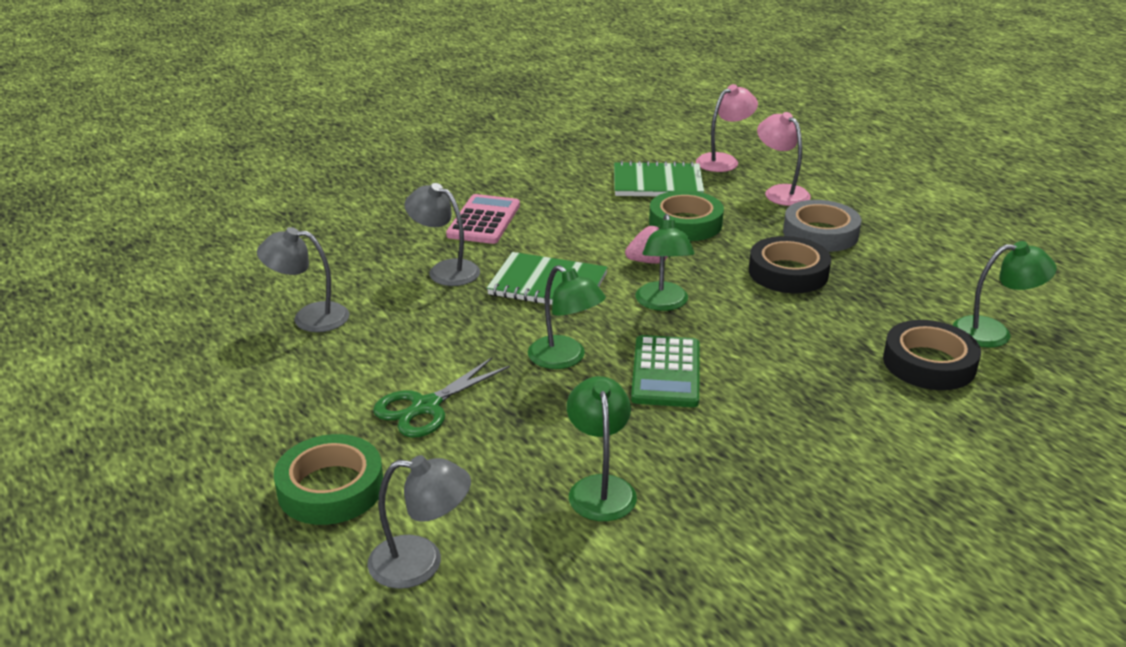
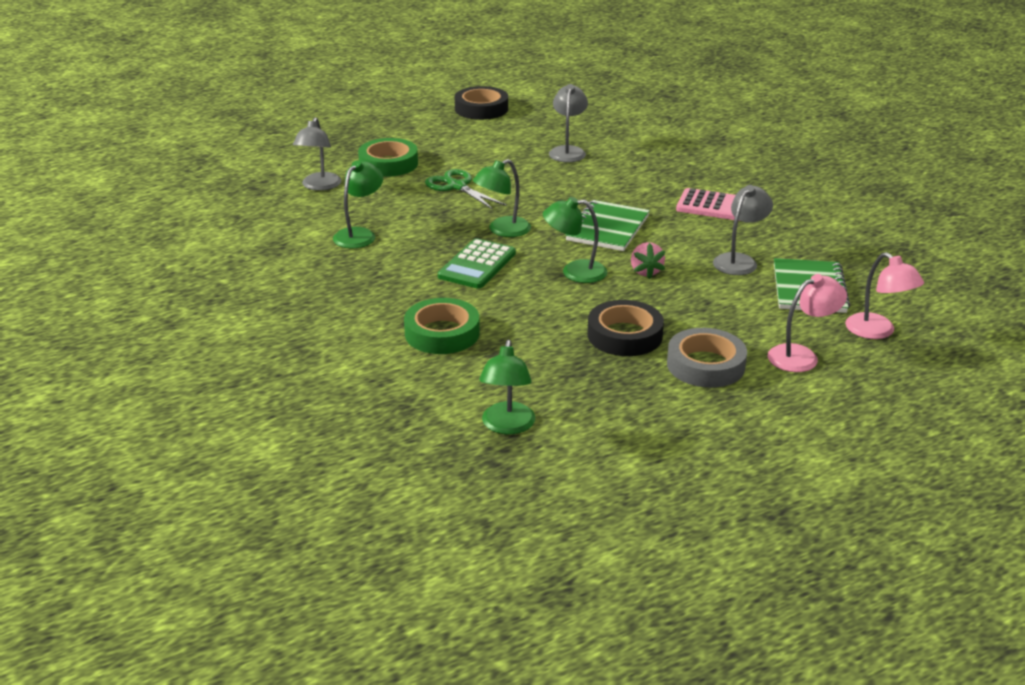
camera: 95 degrees right, 0 degrees up
grey lamp [404,183,480,286] -> grey lamp moved to [713,185,773,275]
green lamp [567,376,637,521] -> green lamp turned 60 degrees counterclockwise [333,160,383,249]
green calculator [631,335,699,407] -> green calculator turned 75 degrees counterclockwise [438,238,516,289]
green tape [649,190,724,241] -> green tape moved to [404,298,480,354]
black tape [883,320,981,390] -> black tape moved to [455,86,508,120]

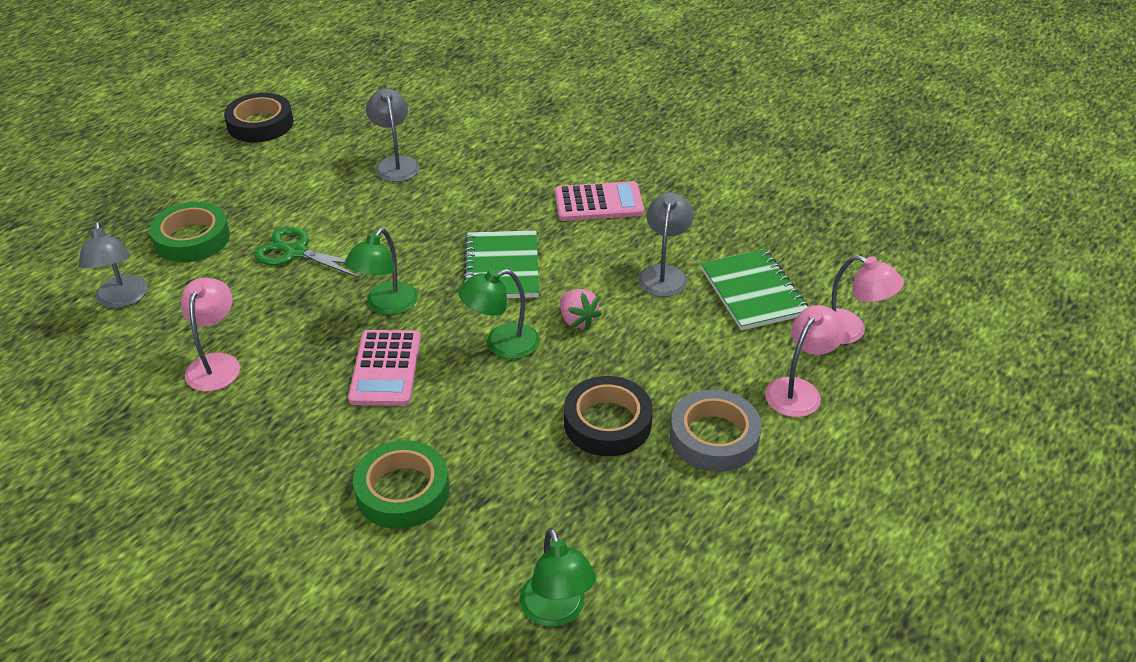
camera: 25 degrees left, 10 degrees up
green lamp [333,160,383,249] -> pink lamp [181,278,240,392]
green calculator [438,238,516,289] -> pink calculator [348,330,421,406]

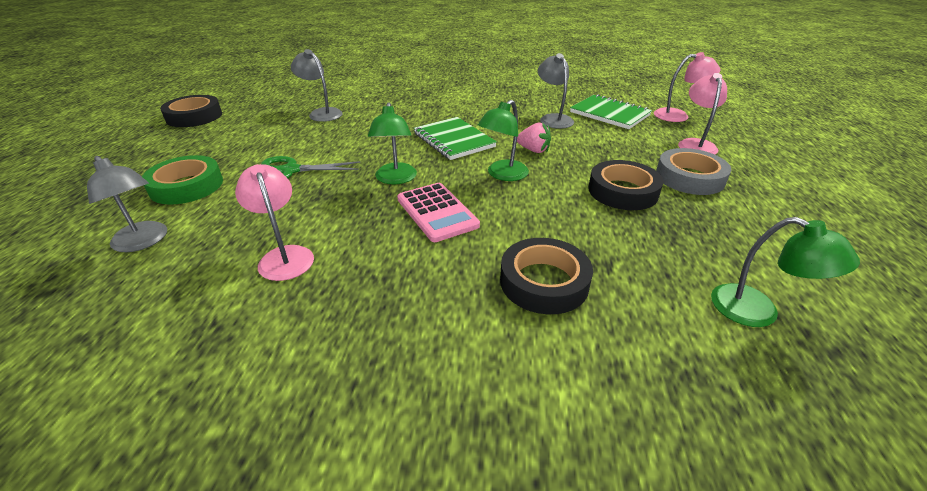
camera: 30 degrees left, 5 degrees down
green tape [353,440,449,529] -> black tape [500,238,593,314]
pink calculator [555,181,644,221] -> none

